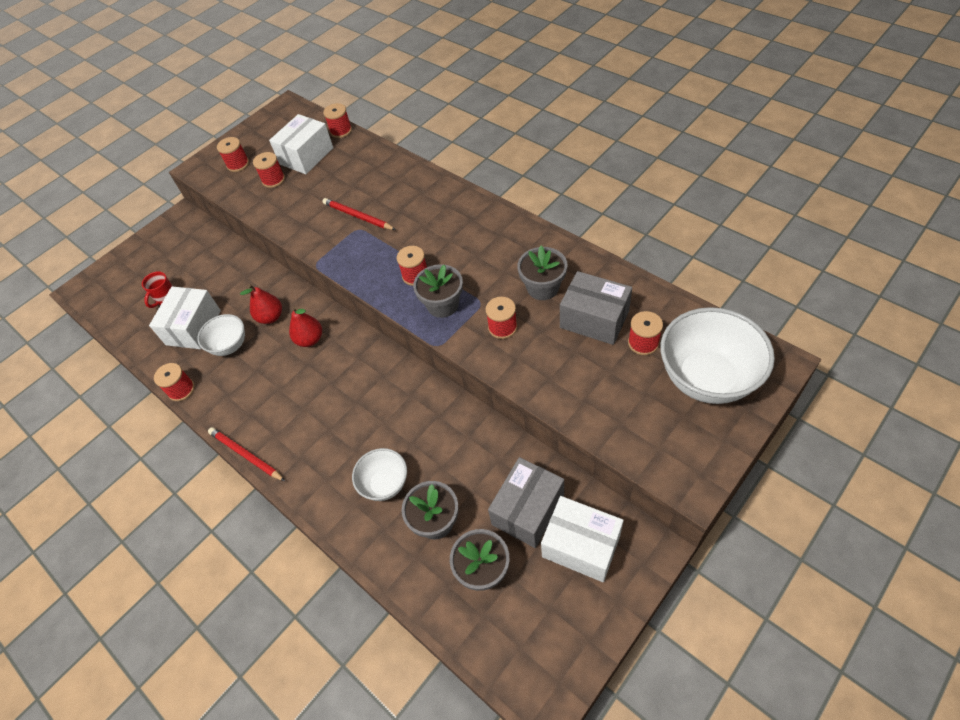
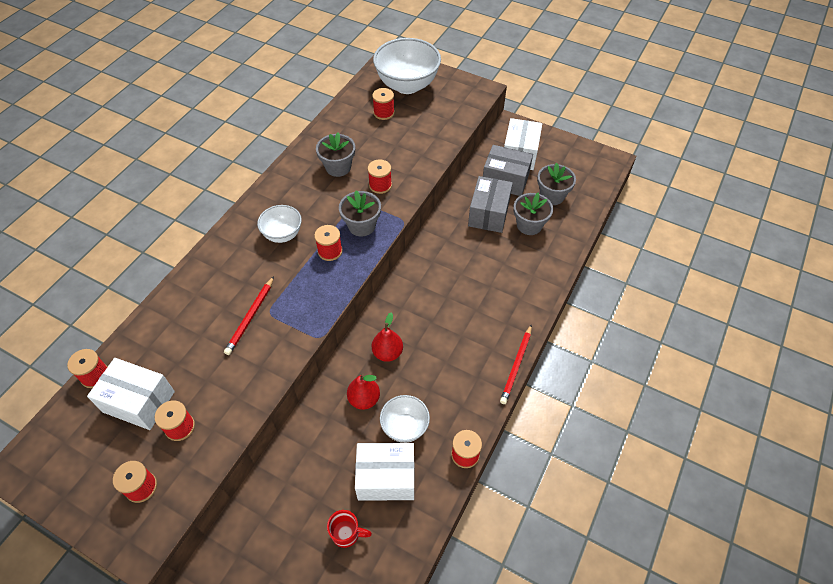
camera: 110 degrees left, 0 degrees up
white bowl [352,448,407,501] -> white bowl moved to [257,205,302,243]
grey box [560,271,632,345] -> grey box moved to [468,176,513,233]

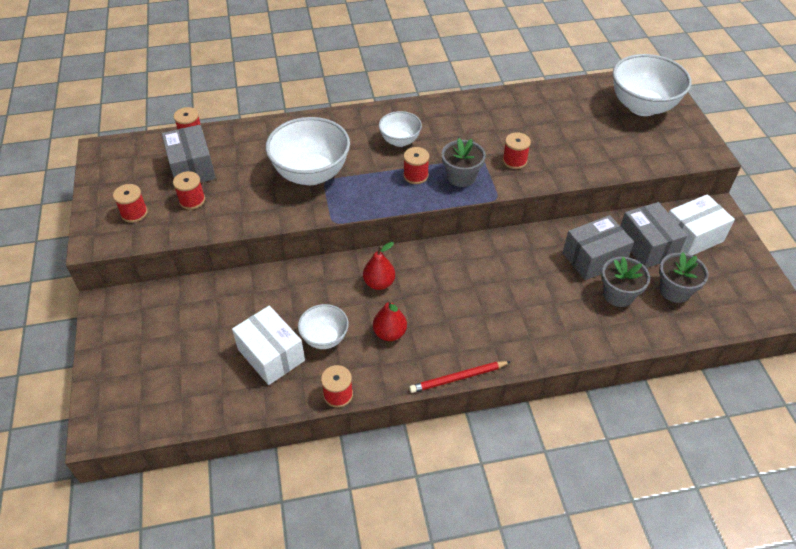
camera: 50 degrees right, 5 degrees down
white box [87,358,175,430] -> grey box [162,125,216,183]
red pencil [224,276,274,355] -> white bowl [266,117,350,185]
grey flower pot [316,132,355,177] -> none
red mug [327,510,372,548] -> none
red pear [347,374,380,410] -> red pear moved to [373,300,407,341]
red spool [372,88,395,120] -> none

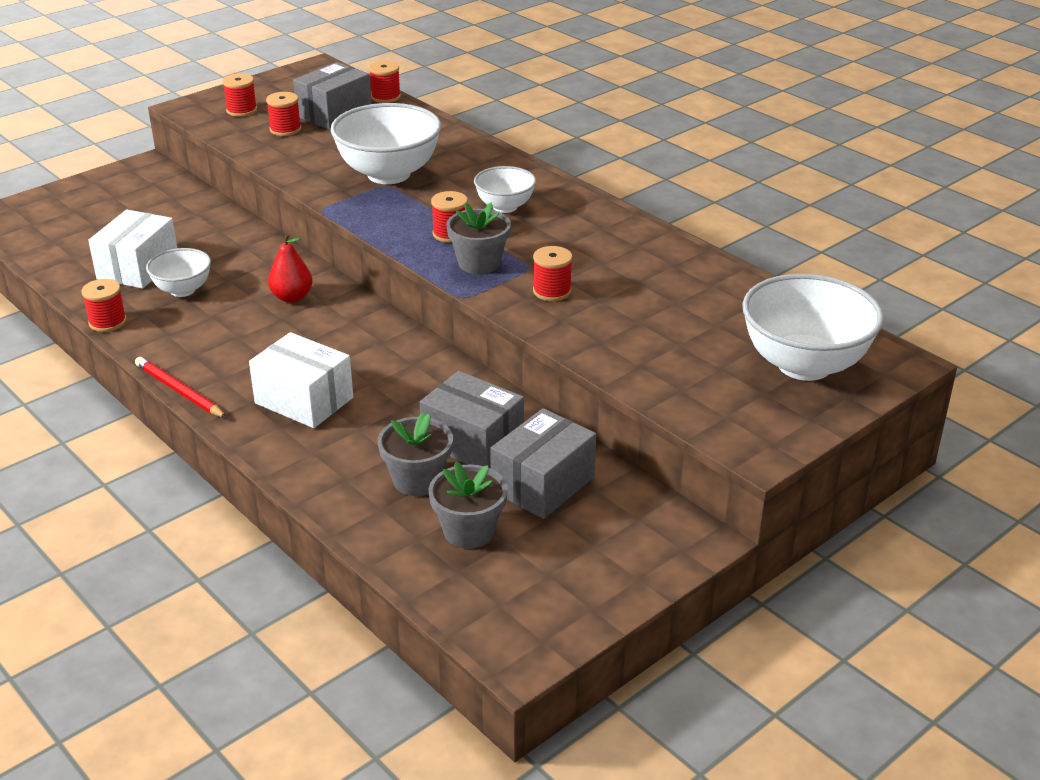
camera: 60 degrees right, 15 degrees down
red pear [373,300,407,341] -> none
white box [668,194,735,256] -> white box moved to [249,332,353,428]

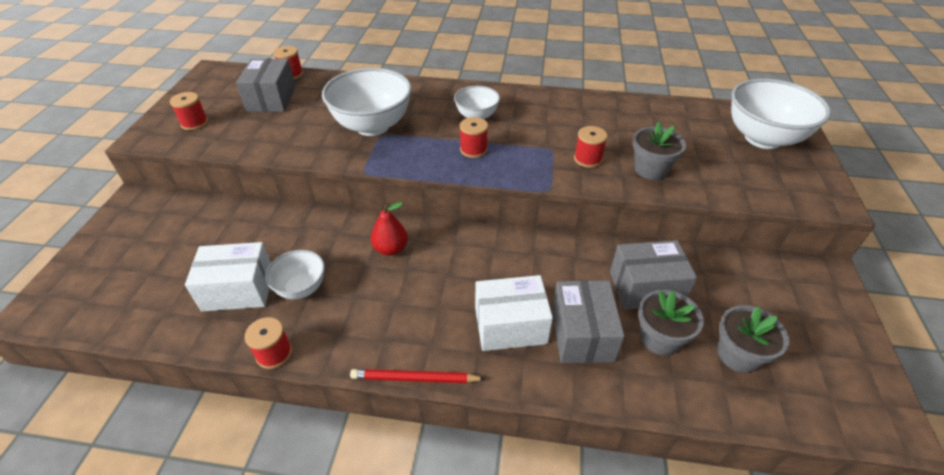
camera: 40 degrees left, 10 degrees up
white box [88,210,177,289] -> white box turned 75 degrees counterclockwise [185,242,271,312]
red spool [266,92,301,136] -> none
grey flower pot [446,203,511,274] -> grey flower pot moved to [633,122,686,180]
grey box [490,408,596,519] -> grey box moved to [552,280,625,363]

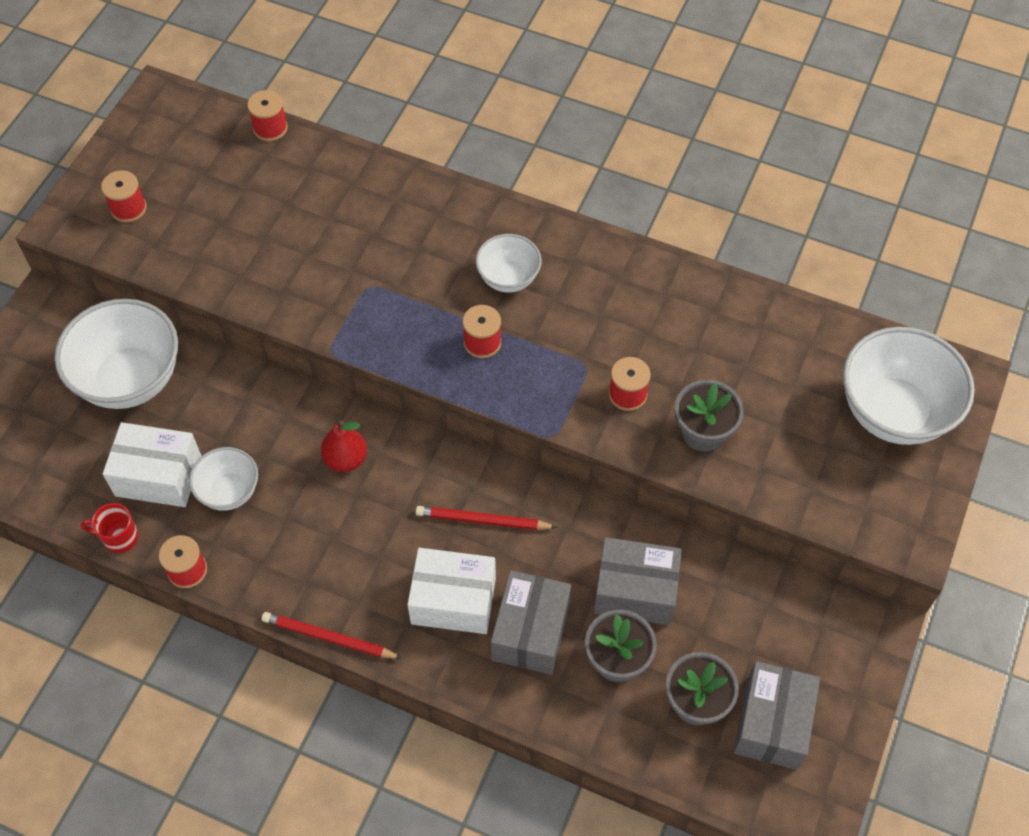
camera: 15 degrees right, 15 degrees up
grey box [236,58,296,112] -> grey box moved to [733,661,820,770]
white bowl [322,68,412,136] -> white bowl moved to [55,299,178,409]
none -> red mug [81,503,139,553]
none -> red pencil [416,506,557,530]

